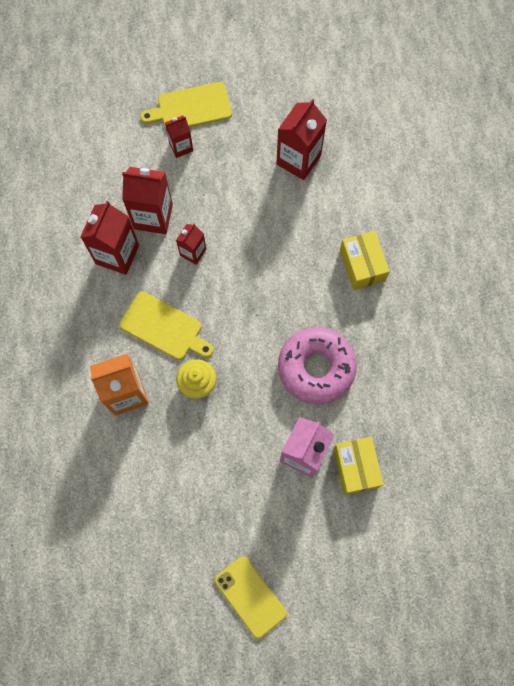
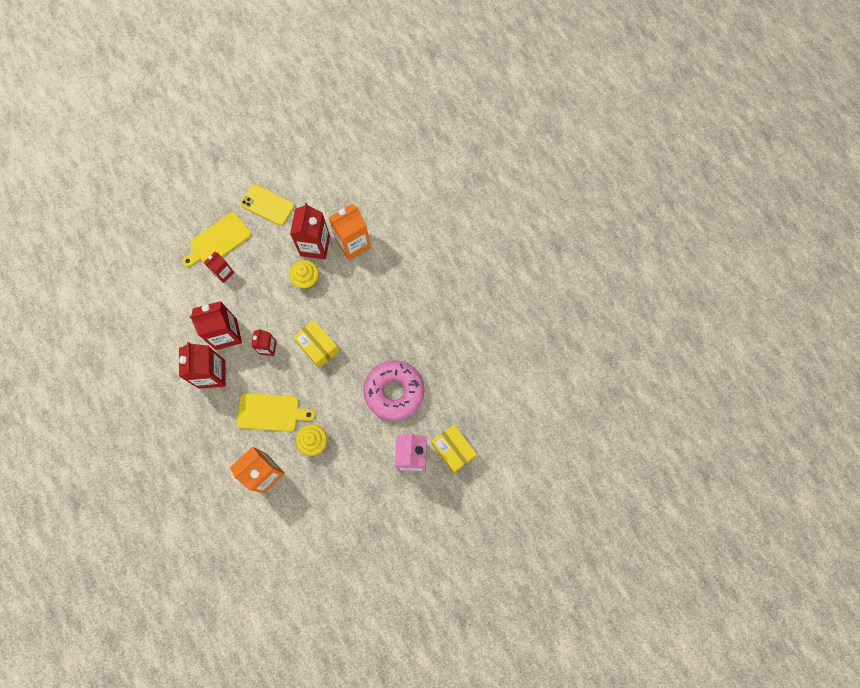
camera: 25 degrees left, 0 degrees up
yellow phone [215,556,287,639] -> yellow phone moved to [240,184,294,226]
yellow box [340,231,390,290] -> yellow box moved to [293,320,340,368]
none -> yellow cupcake [289,260,319,289]
none -> orange carton [328,204,371,260]

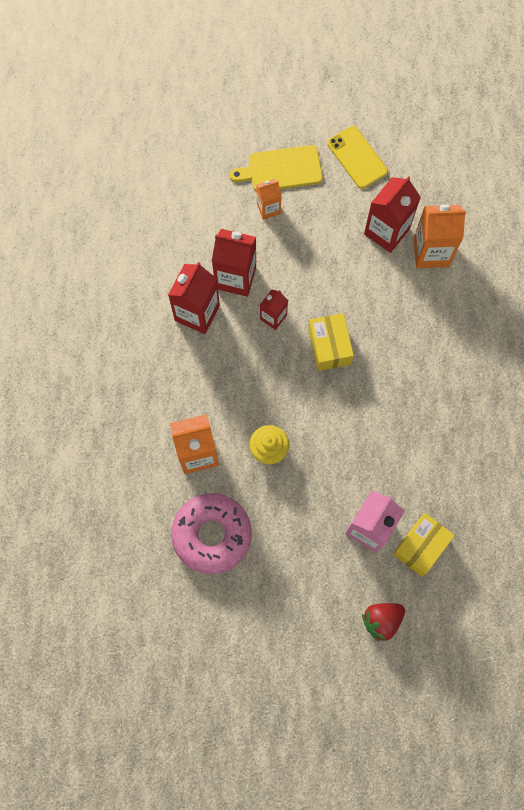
camera: 30 degrees right, 0 degrees up
red carton [204,252,234,283] -> orange carton [257,179,282,220]
yellow cutting board [236,393,315,432] -> none
yellow cupcake [289,260,319,289] -> none
pink donut [363,360,425,421] -> pink donut moved to [171,493,252,574]
yellow box [431,424,477,473] -> yellow box turned 45 degrees clockwise [393,513,455,577]
none -> red strawberry [362,603,405,642]

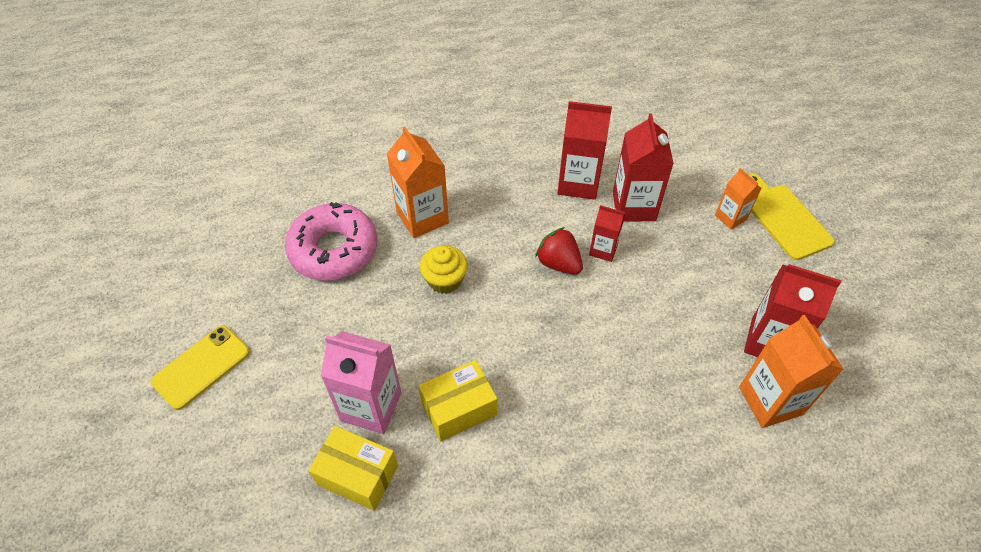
camera: 75 degrees right, 20 degrees down
yellow box [308,313,354,371] -> yellow box moved to [418,360,497,441]
yellow phone [327,126,388,189] -> yellow phone moved to [151,325,250,410]
red strawberry [362,603,405,642] -> red strawberry moved to [535,227,583,275]

